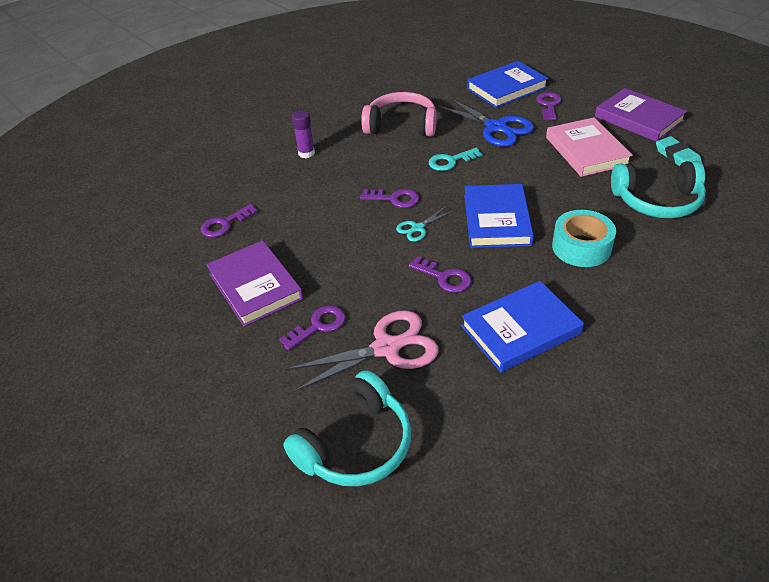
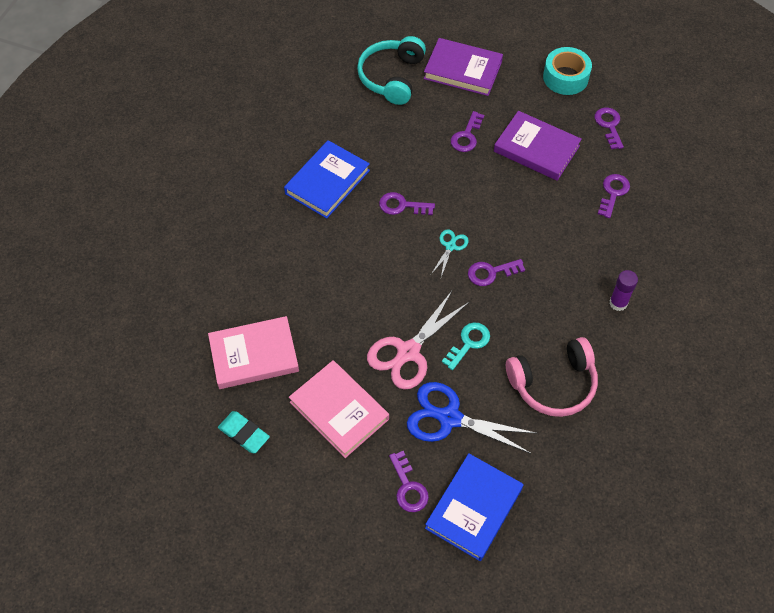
camera: 150 degrees right, 15 degrees up
pink scissors [285,310,439,392] -> pink scissors moved to [367,291,469,390]
blue book [464,184,534,248] -> none
turquoise tape [552,210,616,267] -> turquoise tape moved to [543,47,592,95]
purple book [595,88,687,142] -> purple book moved to [424,38,503,96]
turquoise headphones [611,161,706,218] -> pink book [208,316,299,389]
none -> purple key [595,107,624,149]

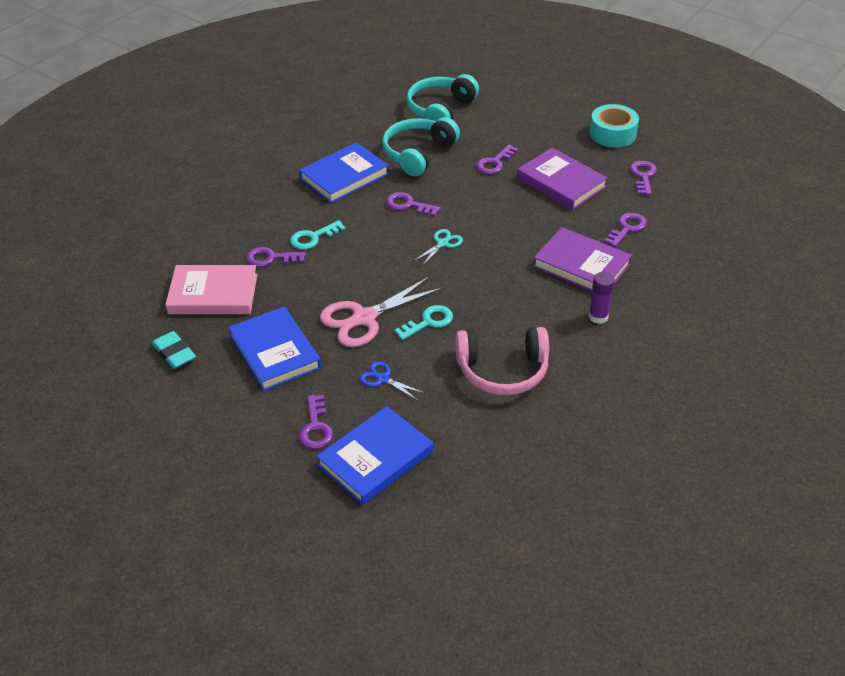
camera: 15 degrees right, 15 degrees down
pink book [289,360,389,458] -> blue book [228,306,321,391]
blue scissors [407,382,537,454] -> blue scissors [359,361,424,400], size x0.50
purple book [424,38,503,96] -> purple book moved to [533,227,632,291]
purple key [468,259,525,286] -> purple key moved to [246,247,306,267]
none -> turquoise key [290,220,346,250]
none -> turquoise headphones [382,117,460,176]

